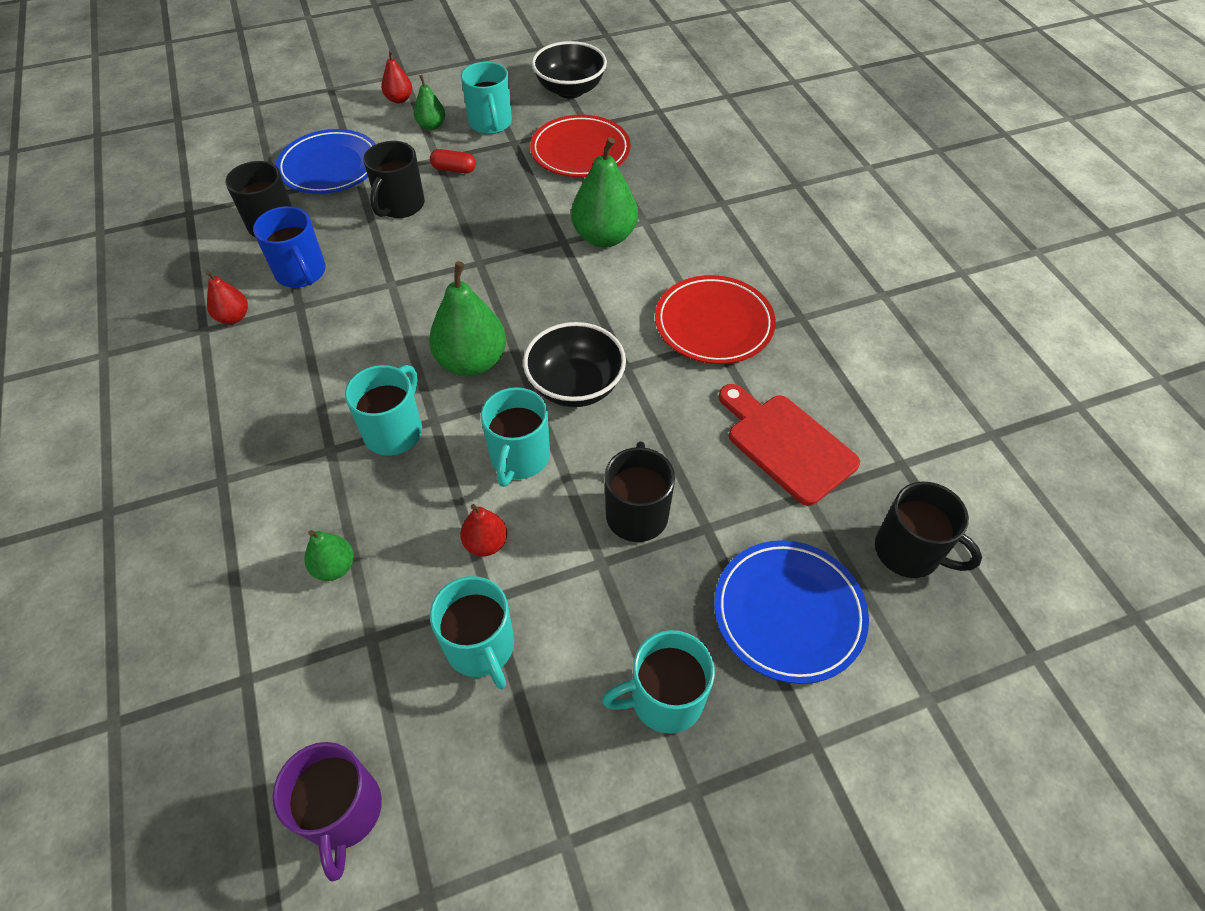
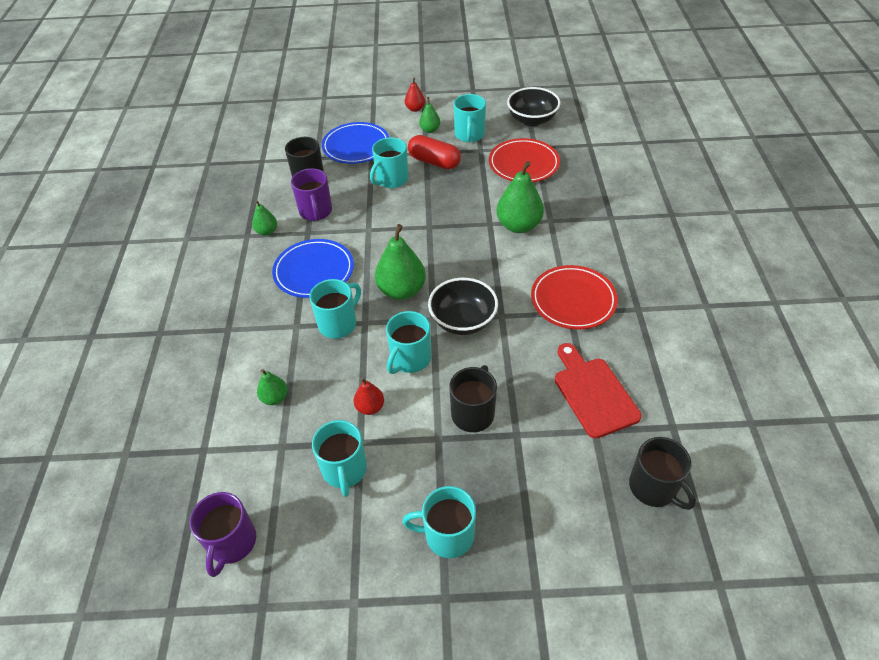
camera: 20 degrees right, 5 degrees down
red pear [205,270,248,324] -> green pear [252,200,277,236]
blue mug [253,206,326,288] -> purple mug [291,168,332,221]
black mug [363,141,425,218] -> turquoise mug [370,137,408,188]
red capsule [430,149,476,173] -> red capsule [408,135,461,169], size x1.79
blue plate [714,540,869,684] -> blue plate moved to [272,239,354,298]

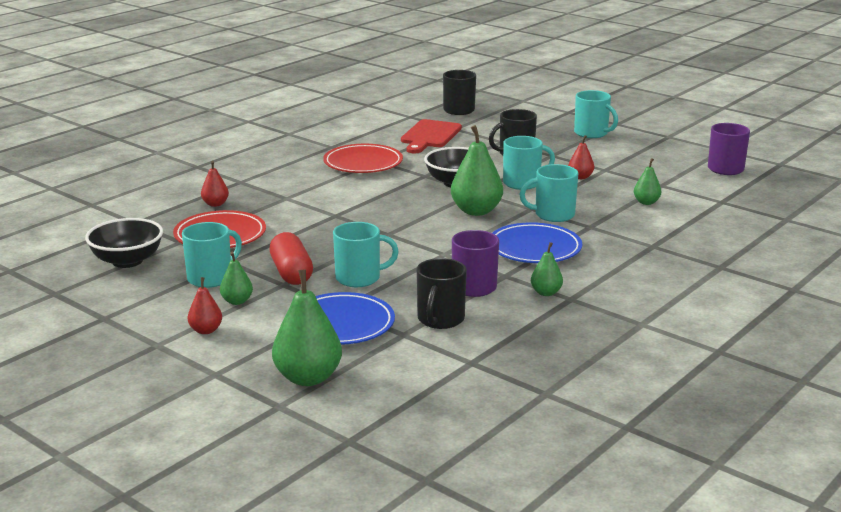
camera: 140 degrees left, 25 degrees down
turquoise mug [312,420,367,497] -> none
green pear [497,161,544,233] -> green pear moved to [272,269,342,386]
none -> red pear [201,161,229,207]

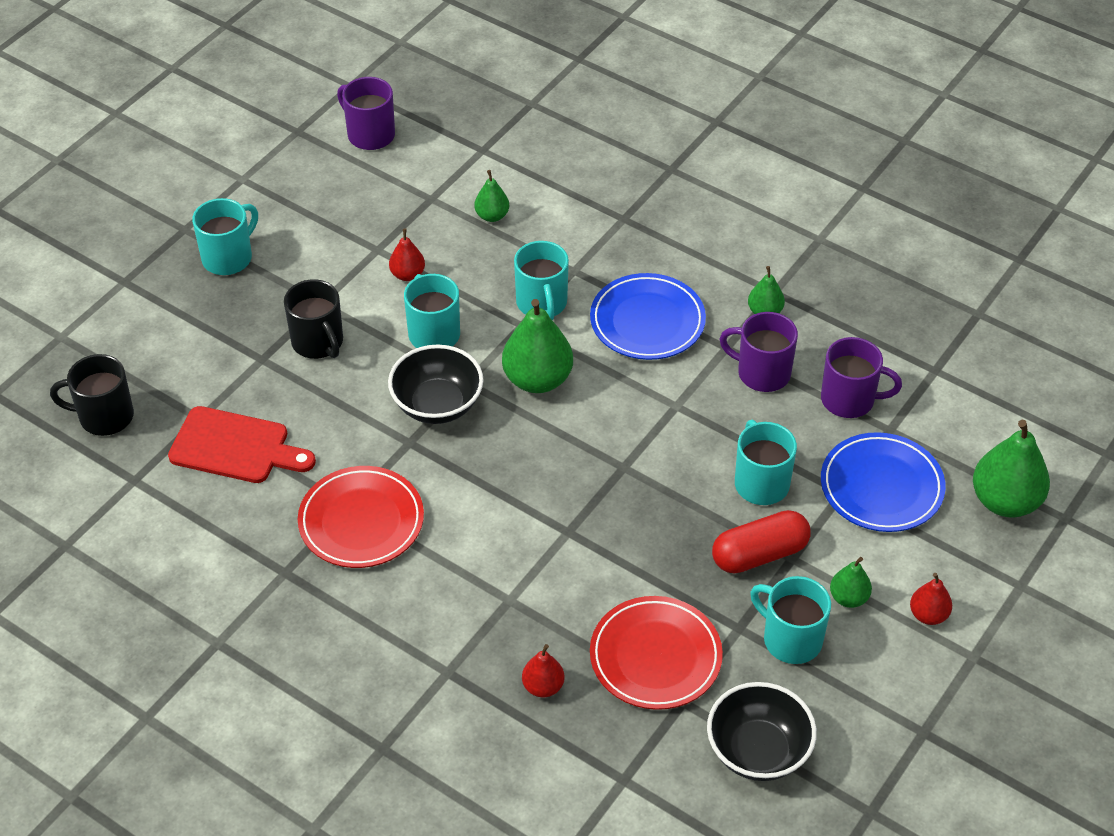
camera: 95 degrees left, 25 degrees up
black mug [417,258,467,329] -> purple mug [821,337,902,418]

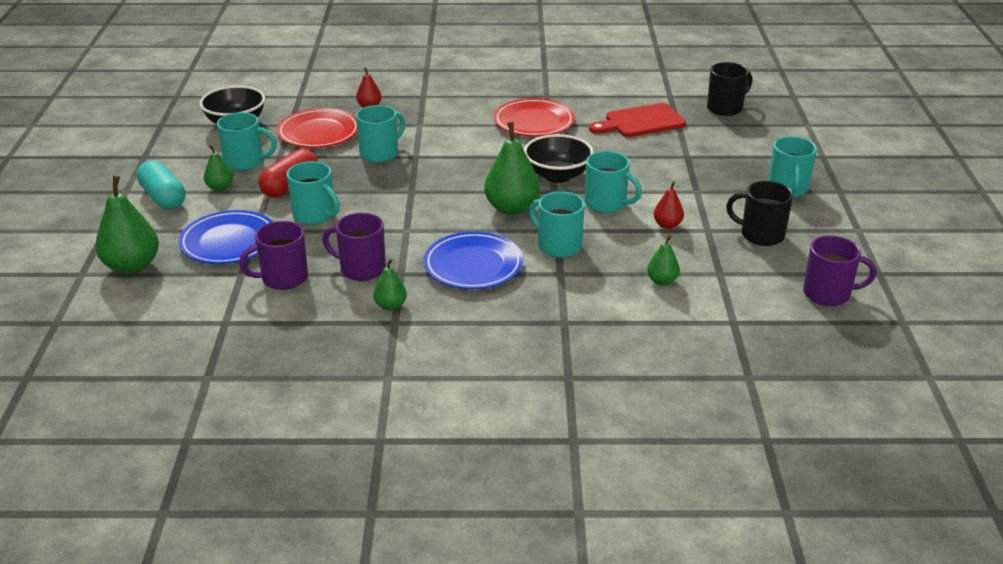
camera: 145 degrees right, 15 degrees down
black mug [284,279,343,359] -> black mug moved to [726,181,793,246]
purple mug [719,312,798,392] -> purple mug turned 150 degrees counterclockwise [322,213,386,281]
red pear [910,573,952,625] -> turquoise capsule [137,160,186,210]
none -> turquoise mug [356,105,405,163]

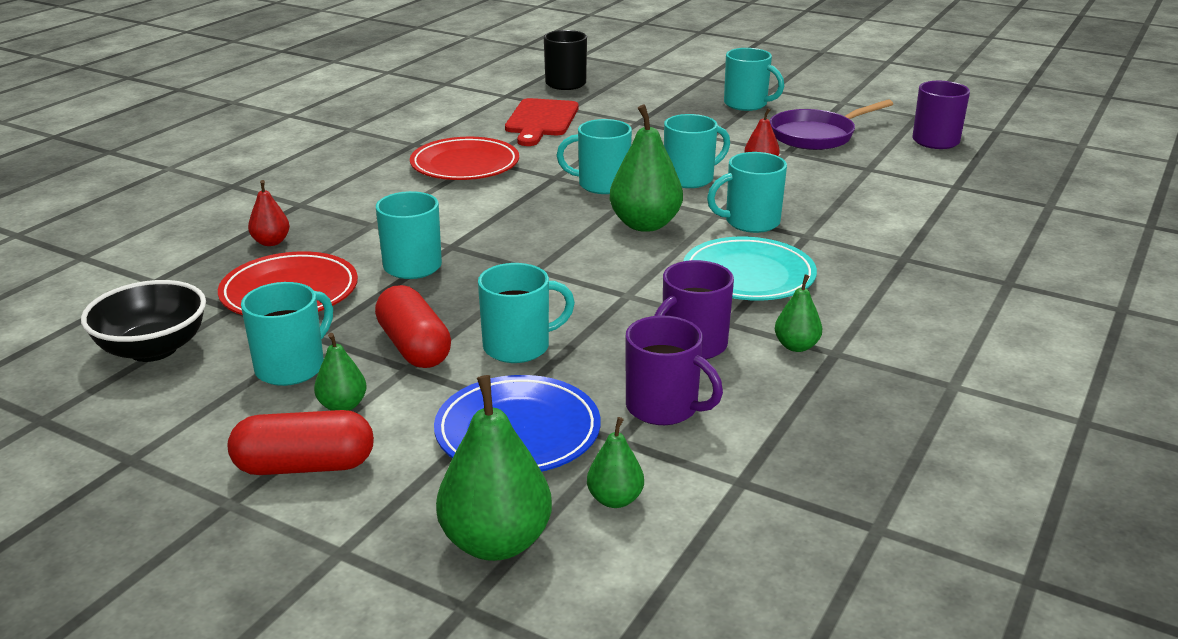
camera: 60 degrees left, 5 degrees down
turquoise capsule [137,160,186,210] -> red capsule [228,410,374,475]
purple mug [239,221,308,290] -> purple mug turned 60 degrees counterclockwise [626,315,723,425]
blue plate [423,232,523,289] -> turquoise plate [684,237,817,301]
black bowl [524,134,594,183] -> turquoise mug [557,119,632,194]
green pear [647,235,680,286] -> green pear moved to [587,417,644,508]
black mug [726,181,793,246] -> purple pan [770,100,893,150]

